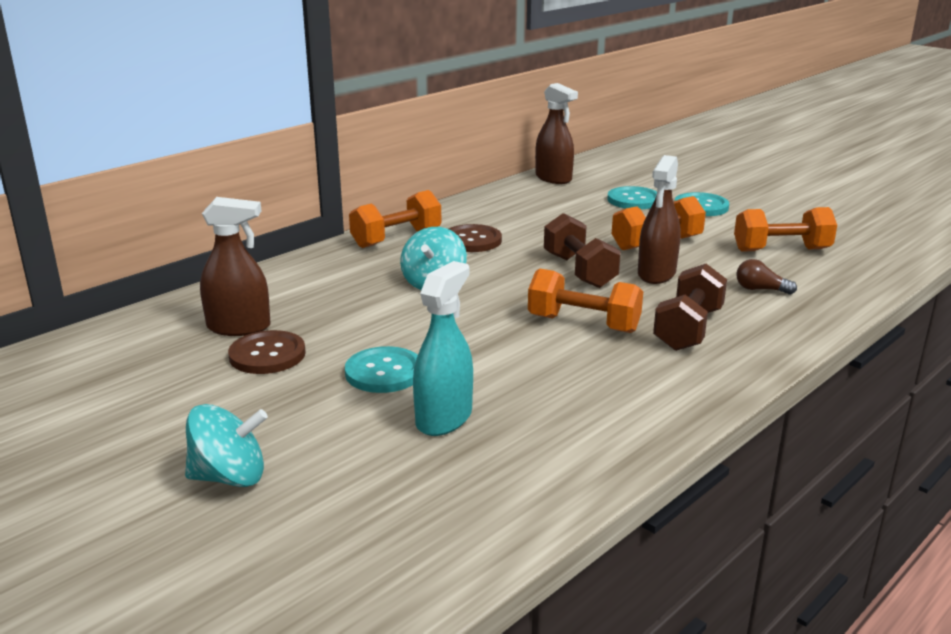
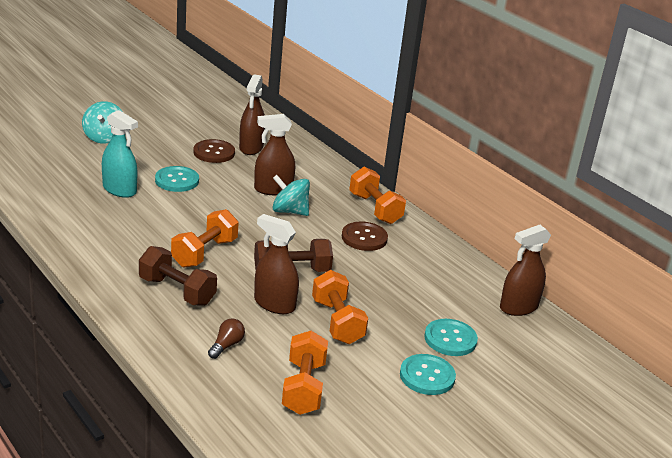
camera: 95 degrees right, 5 degrees up
none -> brown spray bottle [254,114,295,195]

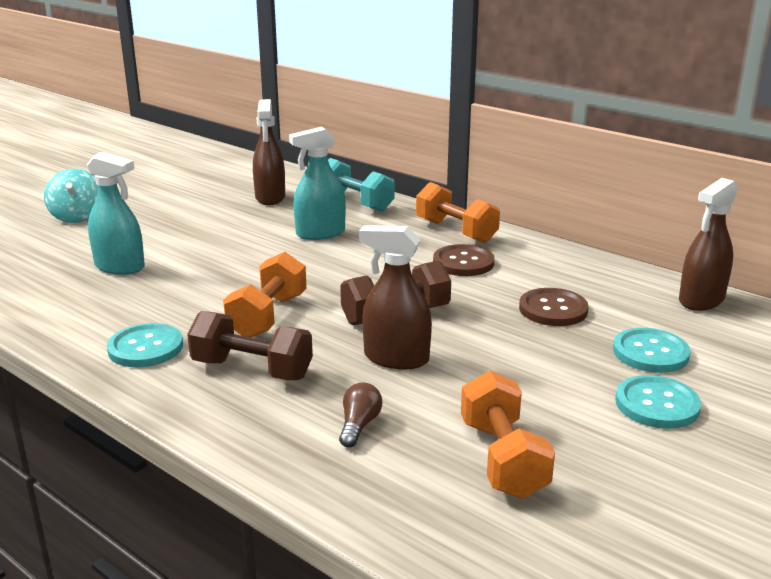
camera: 10 degrees left, 5 degrees down
turquoise button [155,166,199,192] -> turquoise button moved to [107,323,183,367]
brown button [193,139,235,163] -> brown button moved to [519,288,589,326]
brown spray bottle [254,114,295,195] -> turquoise spray bottle [289,127,346,240]
turquoise spinning top [272,175,310,216] -> none
orange dumbbell [312,270,368,344] -> none
none -> turquoise dumbbell [328,158,395,212]

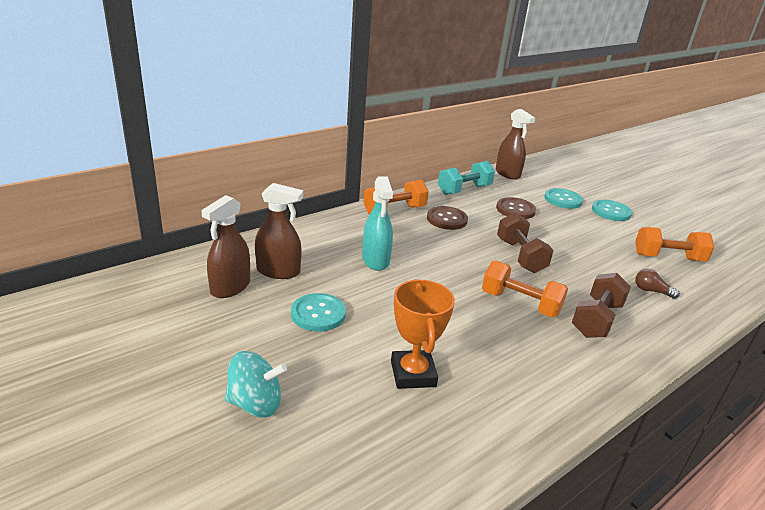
camera: 80 degrees left, 5 degrees up
turquoise spray bottle [87,152,145,275] -> orange trophy [391,279,455,389]
turquoise button [107,323,183,367] -> turquoise button moved to [291,293,346,332]
turquoise dumbbell [328,158,395,212] -> turquoise dumbbell moved to [438,161,495,195]
brown spray bottle [359,225,432,369] -> brown spray bottle moved to [201,195,250,298]

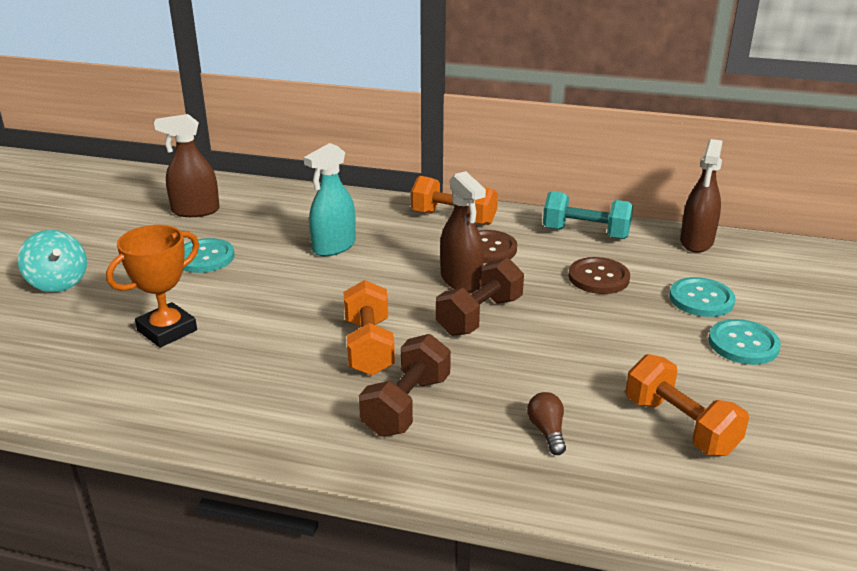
camera: 55 degrees right, 0 degrees up
brown spray bottle [255,183,303,279] -> brown spray bottle moved to [440,171,486,292]
brown dumbbell [572,273,631,338] -> brown dumbbell turned 60 degrees counterclockwise [359,334,451,437]

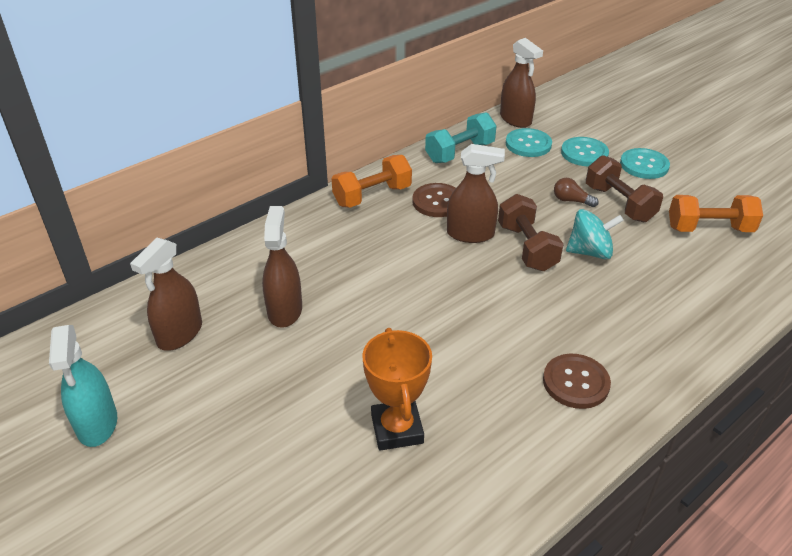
camera: 55 degrees left, 10 degrees up
turquoise spinning top [18,230,87,292] -> turquoise spinning top moved to [566,209,624,259]
turquoise button [183,238,235,273] -> turquoise button moved to [506,128,552,157]
turquoise spray bottle [304,143,356,256] -> turquoise spray bottle moved to [49,325,117,447]
orange dumbbell [344,280,395,375] -> none
brown dumbbell [359,334,451,437] -> brown dumbbell moved to [586,155,663,222]
brown light bulb [527,392,566,455] -> brown light bulb moved to [554,178,598,207]
brown button [569,257,630,294] -> brown button moved to [543,354,611,409]
none -> brown spray bottle [262,206,302,328]

